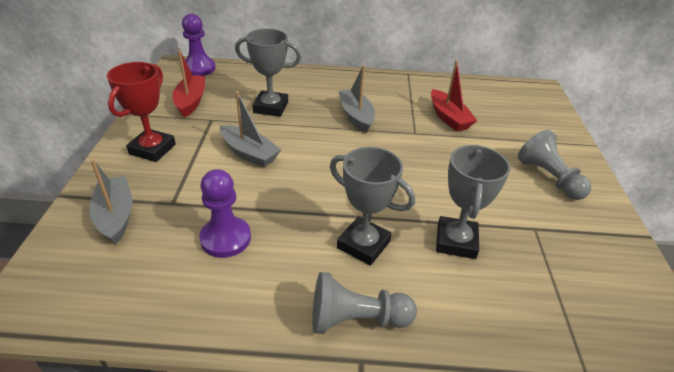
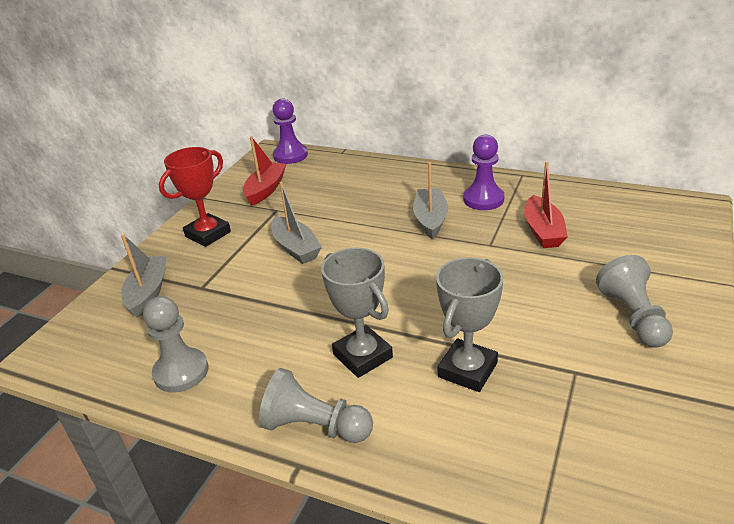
camera: 25 degrees right, 5 degrees down
purple pawn [199,169,251,258] -> purple pawn moved to [463,134,505,210]
grey trophy [235,28,301,117] -> none
none -> grey pawn [143,296,209,392]

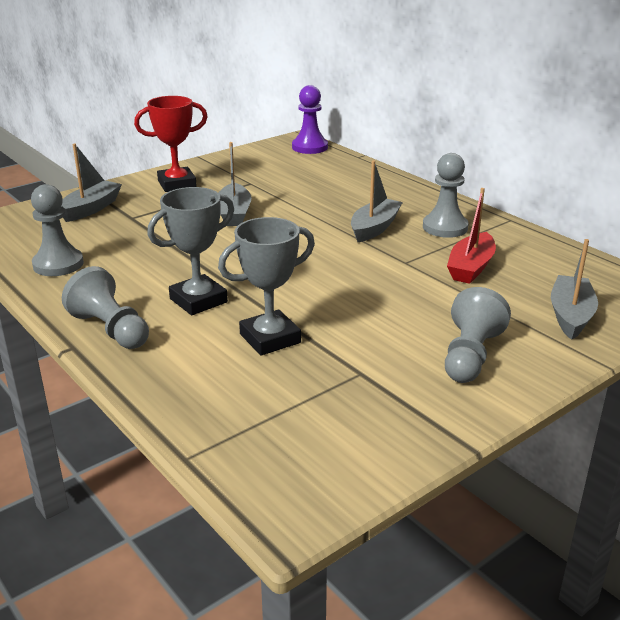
camera: 25 degrees right, 5 degrees down
red boat [243,136,286,205] -> none
grey trophy [321,248,393,378] -> grey trophy turned 60 degrees clockwise [147,187,234,315]
purple pawn [463,134,505,210] -> grey pawn [423,153,469,238]
none -> grey boat [551,239,598,340]

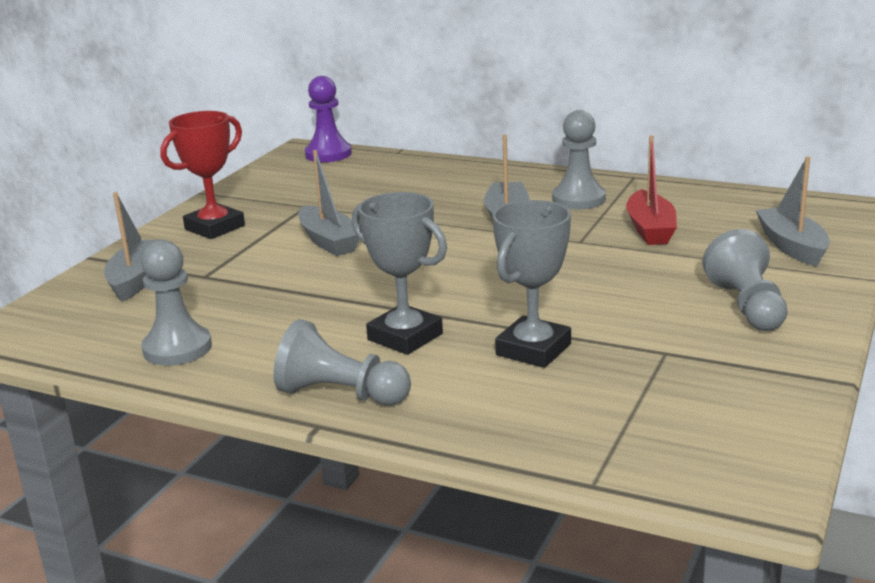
camera: 25 degrees left, 5 degrees down
grey trophy [147,187,234,315] -> grey trophy turned 75 degrees counterclockwise [352,192,447,355]

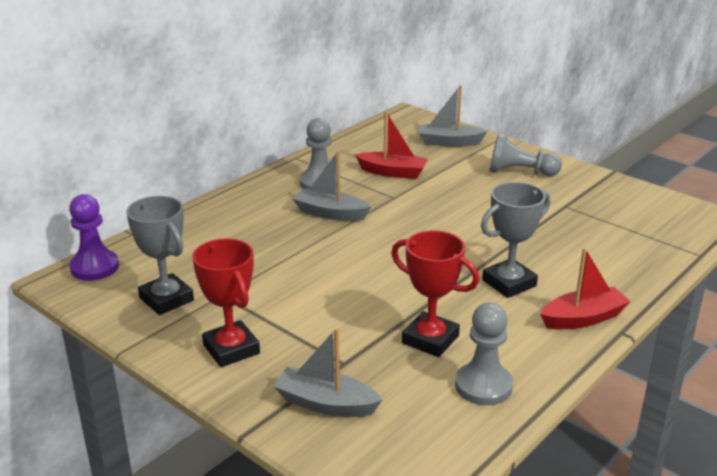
camera: 75 degrees left, 5 degrees up
grey pawn [274,319,411,405] -> red boat [540,248,631,329]
grey boat [299,150,360,256] -> none
grey trophy [492,200,571,368] -> grey trophy moved to [126,196,194,315]
none -> red trophy [391,230,479,357]

